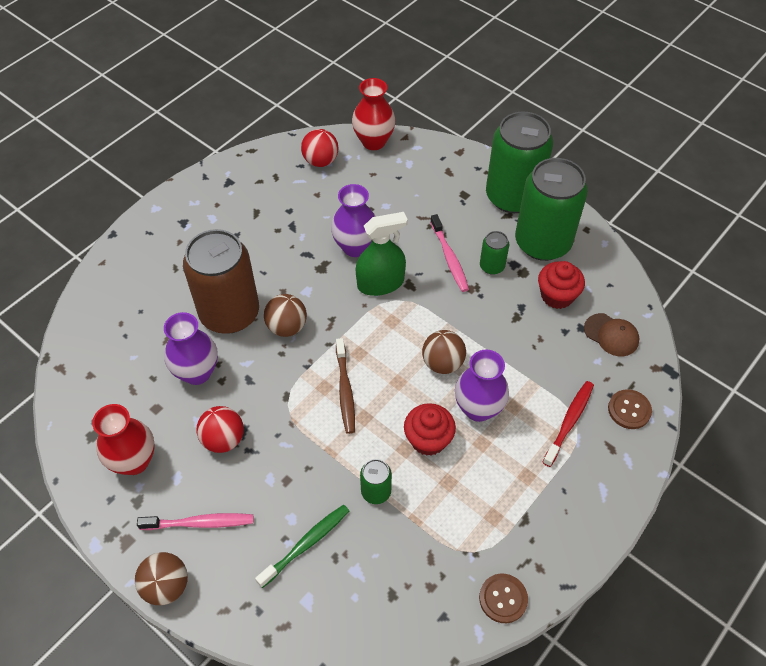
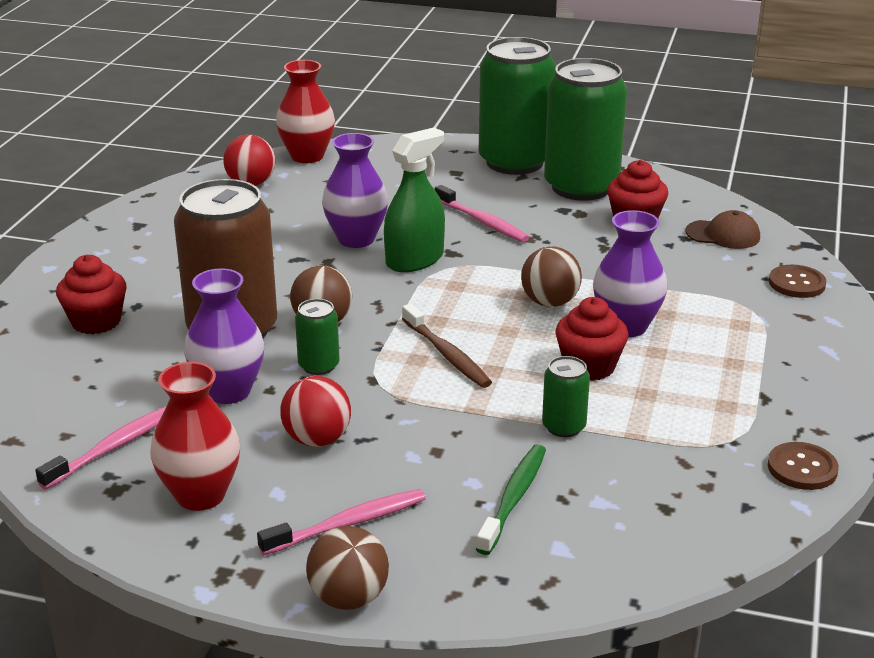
camera: 25 degrees left, 25 degrees down
green can [480,231,509,275] -> green can moved to [295,299,339,375]
red toothbrush [542,381,594,467] -> none
none -> pink toothbrush [35,406,167,489]
none -> red cupcake [56,255,127,334]

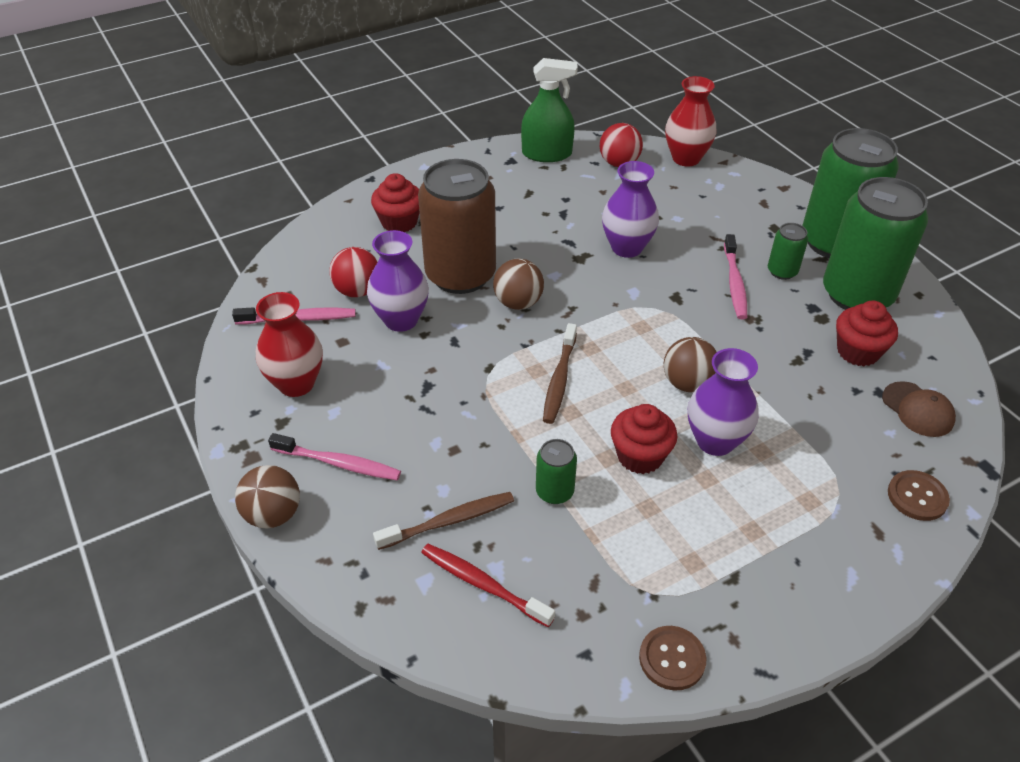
camera: 45 degrees right, 15 degrees up
red ball [280,376,351,447] -> red ball moved to [329,247,377,297]
green can [295,299,339,375] -> green can moved to [768,223,808,280]
green spray bottle [384,127,445,272] -> green spray bottle moved to [521,58,578,162]
green toothbrush [476,444,546,555] -> brown toothbrush [373,492,514,550]
none -> red toothbrush [421,544,555,627]

